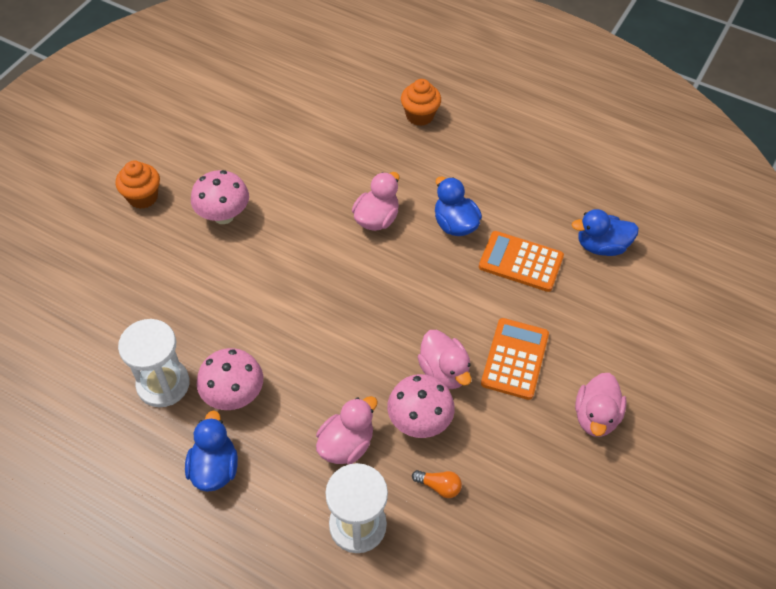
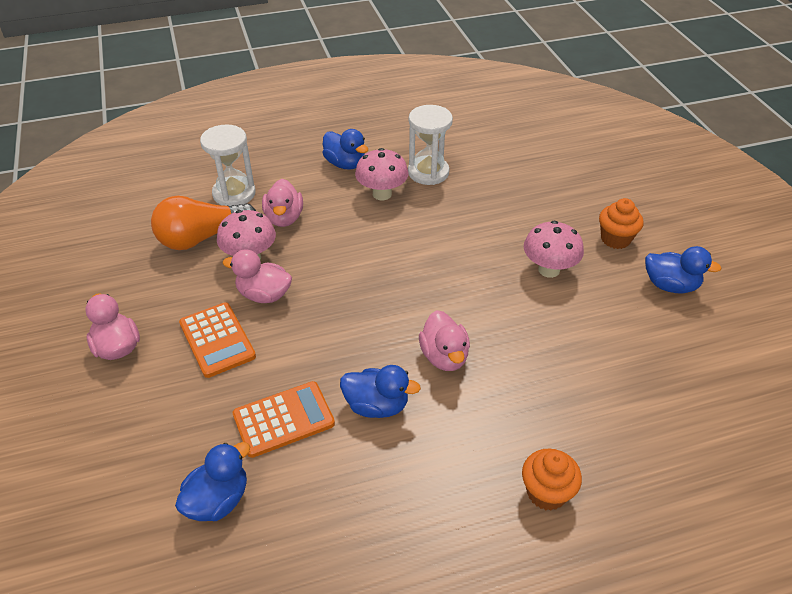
camera: 135 degrees right, 10 degrees down
orange light bulb [412,470,462,498] -> orange light bulb [151,196,256,250], size x2.46
none -> blue duck [645,246,722,293]

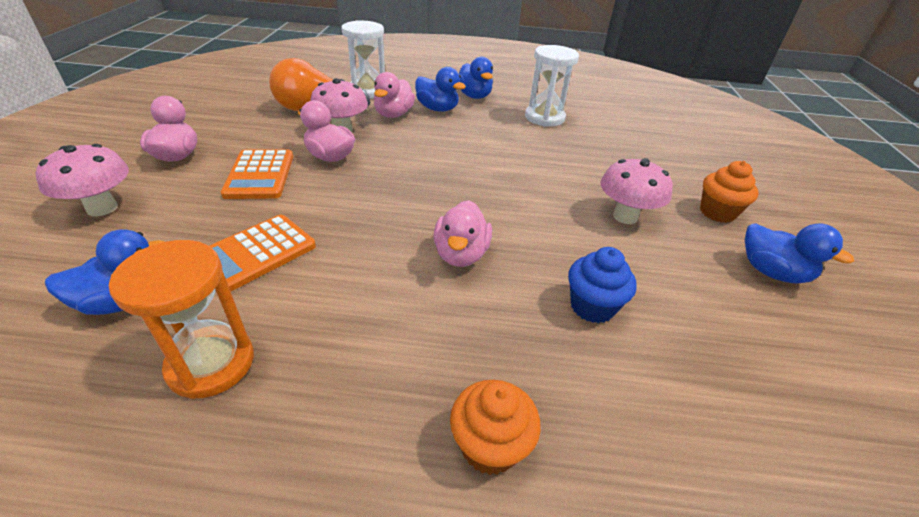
camera: 20 degrees right, 5 degrees down
orange calculator [233,381,335,458] -> orange calculator turned 135 degrees clockwise [209,215,316,291]
blue duck [340,365,421,418] -> blue duck moved to [415,67,466,112]
pink mushroom [355,148,409,200] -> pink mushroom moved to [35,144,129,216]
none -> orange hourglass [109,240,254,399]
none -> blue cupcake [568,247,637,323]

